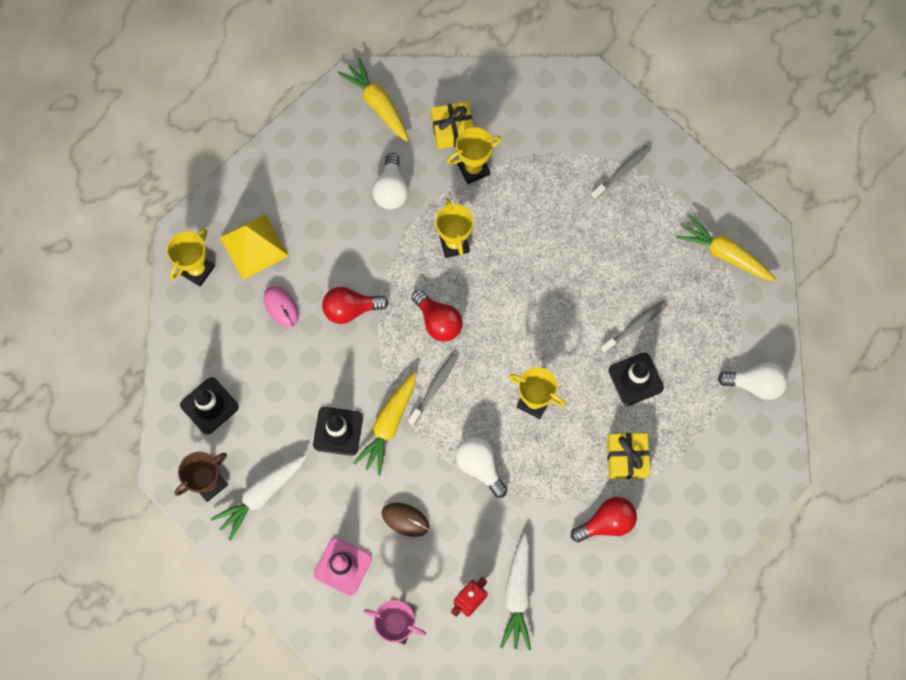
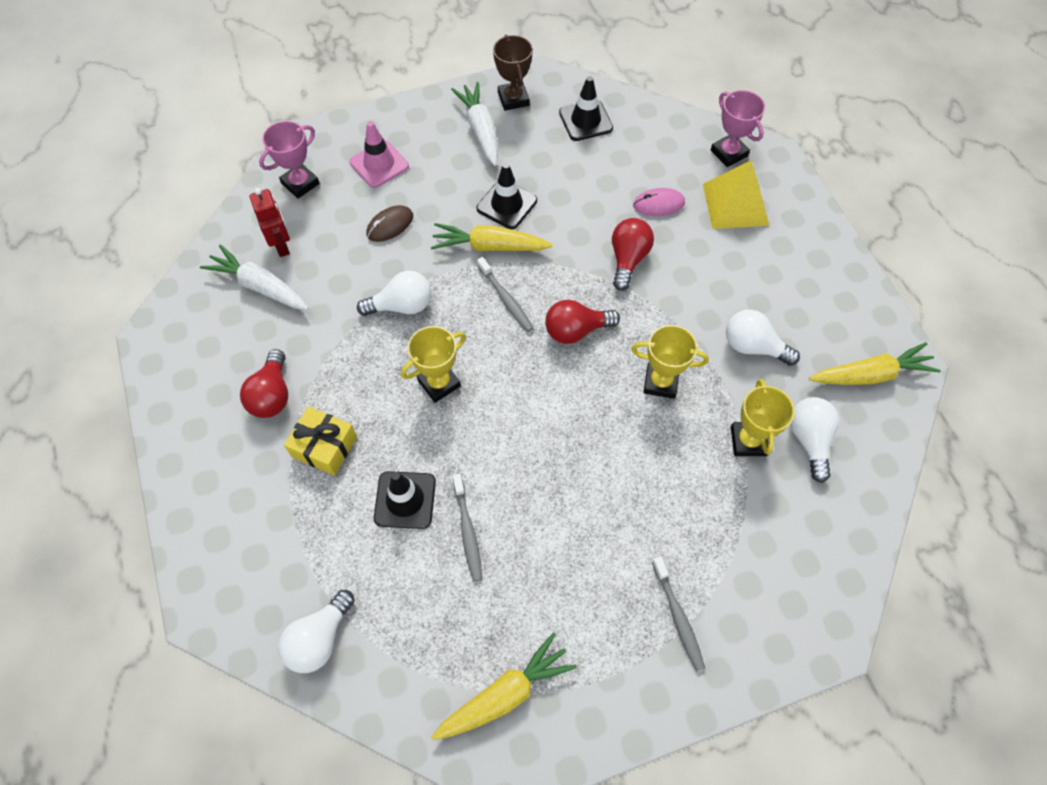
camera: 115 degrees right, 10 degrees down
yellow trophy [167,228,215,287] -> pink trophy [711,90,765,167]
yellow carrot [353,372,416,475] -> yellow carrot turned 45 degrees counterclockwise [431,223,553,251]
yellow gift [431,101,474,149] -> white light bulb [790,397,839,483]

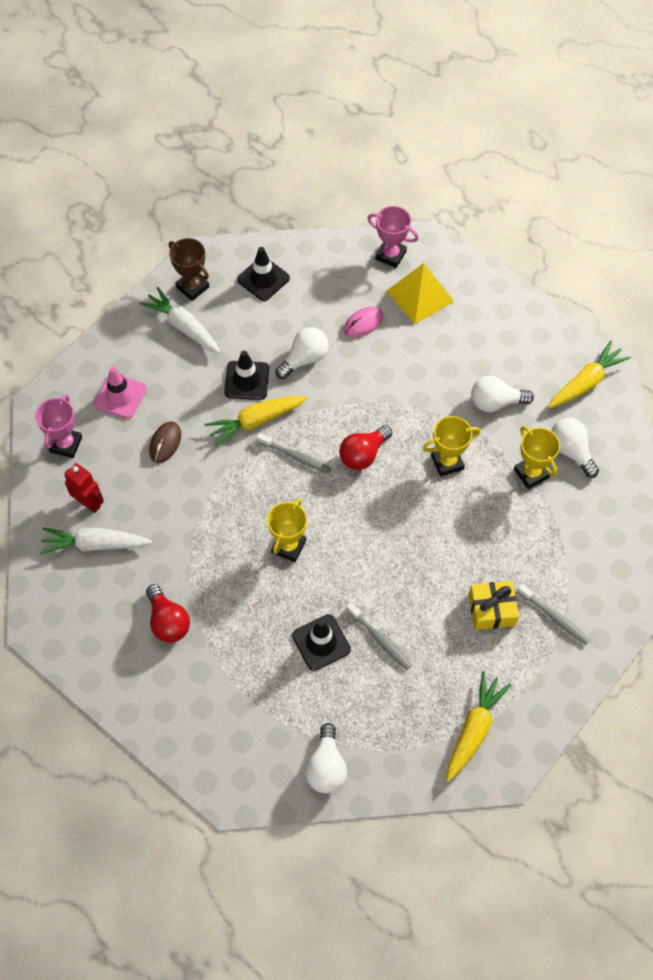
camera: 30 degrees left, 0 degrees up
yellow gift [284,406,357,476] -> yellow gift moved to [469,581,519,630]
white light bulb [357,271,431,316] -> white light bulb moved to [275,327,329,379]
red light bulb [612,218,654,291] -> none

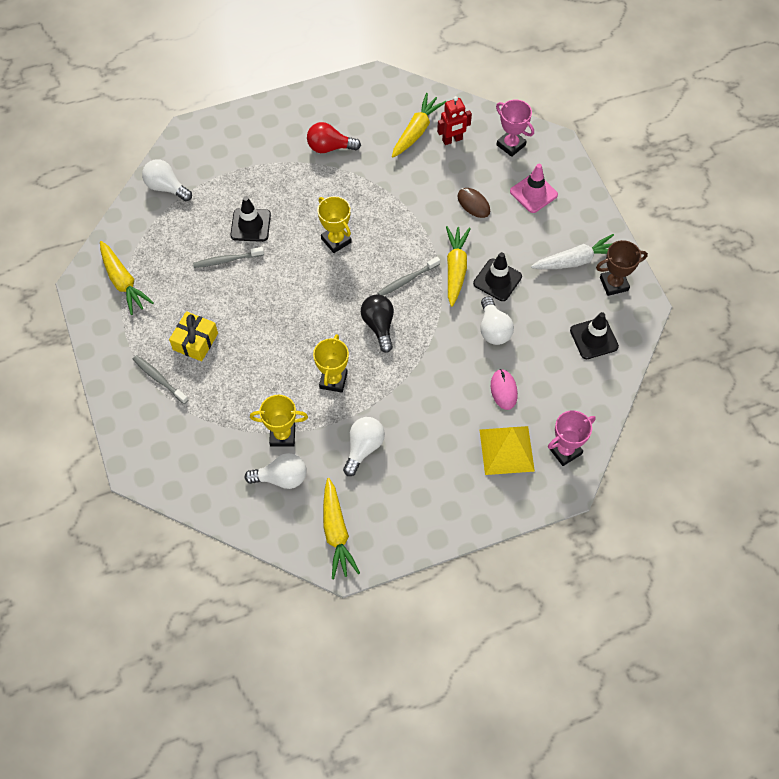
camera: 120 degrees right, 0 degrees up
white carrot [40,527,152,555] -> yellow carrot [392,93,446,158]
red light bulb [339,425,392,470] -> black light bulb [361,295,394,353]
grey toothbrush [517,584,590,645] -> grey toothbrush turned 60 degrees clockwise [133,355,188,404]

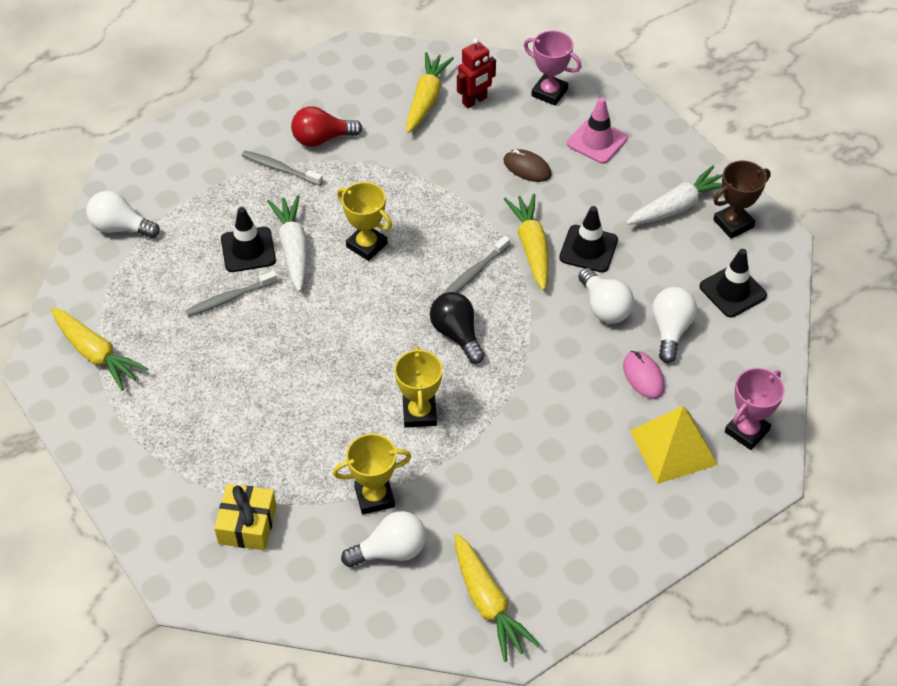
camera: 15 degrees left, 10 degrees down
grey toothbrush [133,355,188,404] -> grey toothbrush moved to [242,150,323,186]
yellow gift [169,311,218,361] -> yellow gift moved to [214,484,277,550]
white light bulb [343,417,385,476] -> white light bulb moved to [652,287,697,363]
none -> white carrot [267,195,307,292]

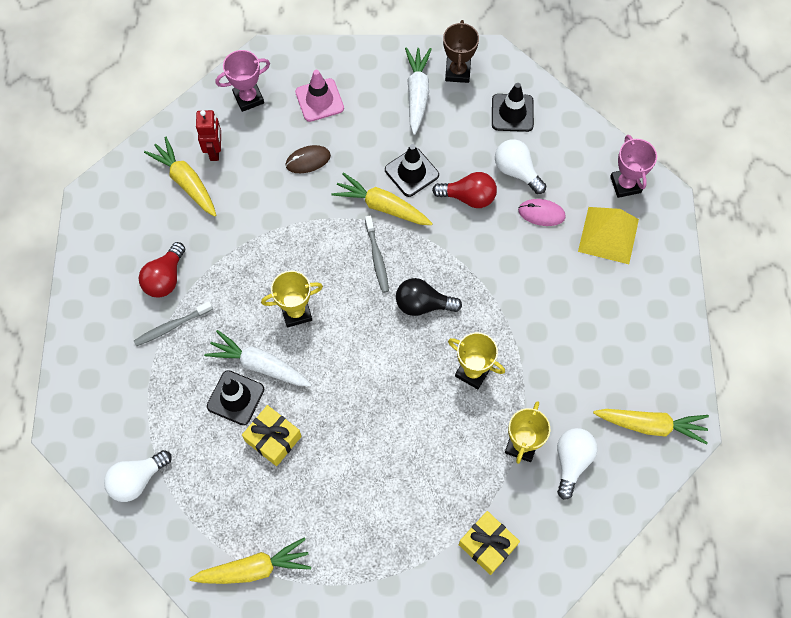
camera: 55 degrees left, 15 degrees up
grey toothbrush [186,271,278,317] -> yellow gift [242,405,302,466]
white light bulb [578,268,634,324] -> red light bulb [432,172,497,208]

